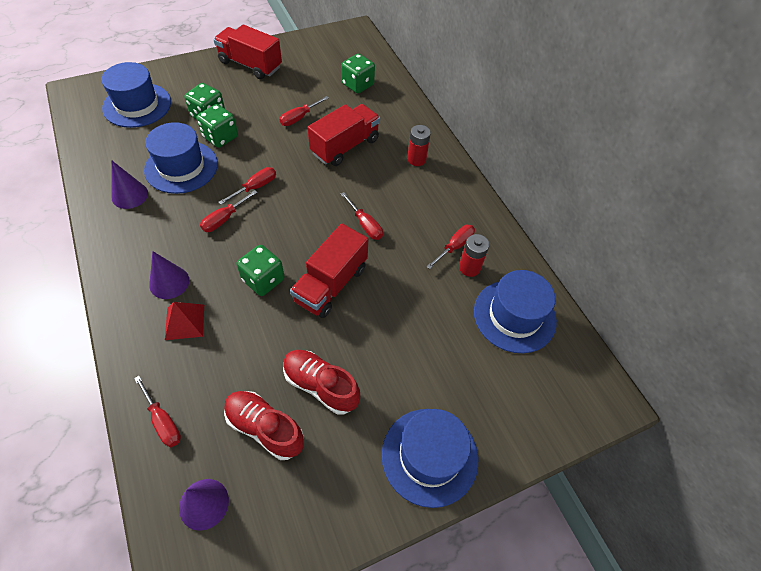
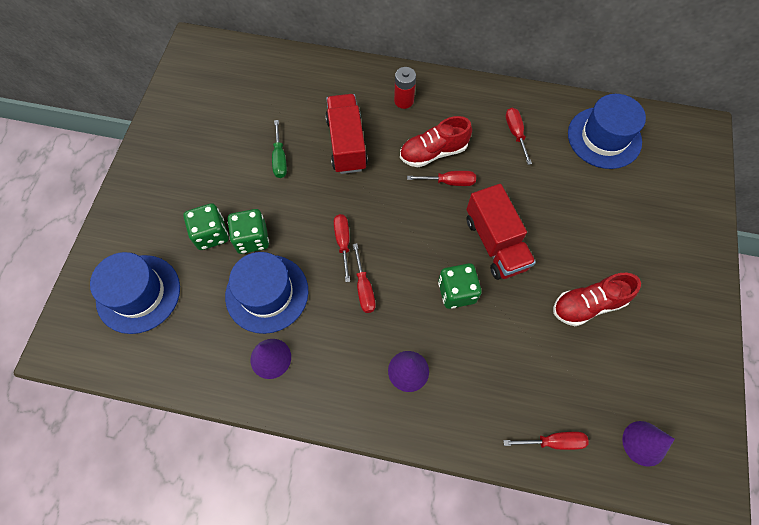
camera: 50 degrees left, 10 degrees up
red pyramid [165,302,204,340] -> none
red truck [213,24,282,79] -> none
red shoe [224,391,304,460] -> red shoe moved to [400,116,472,167]
red screwdriver [279,96,328,126] -> green screwdriver [272,120,287,178]
green dice [341,54,375,94] -> none
blue hat [381,409,478,508] -> none
red battery [459,234,489,277] -> none

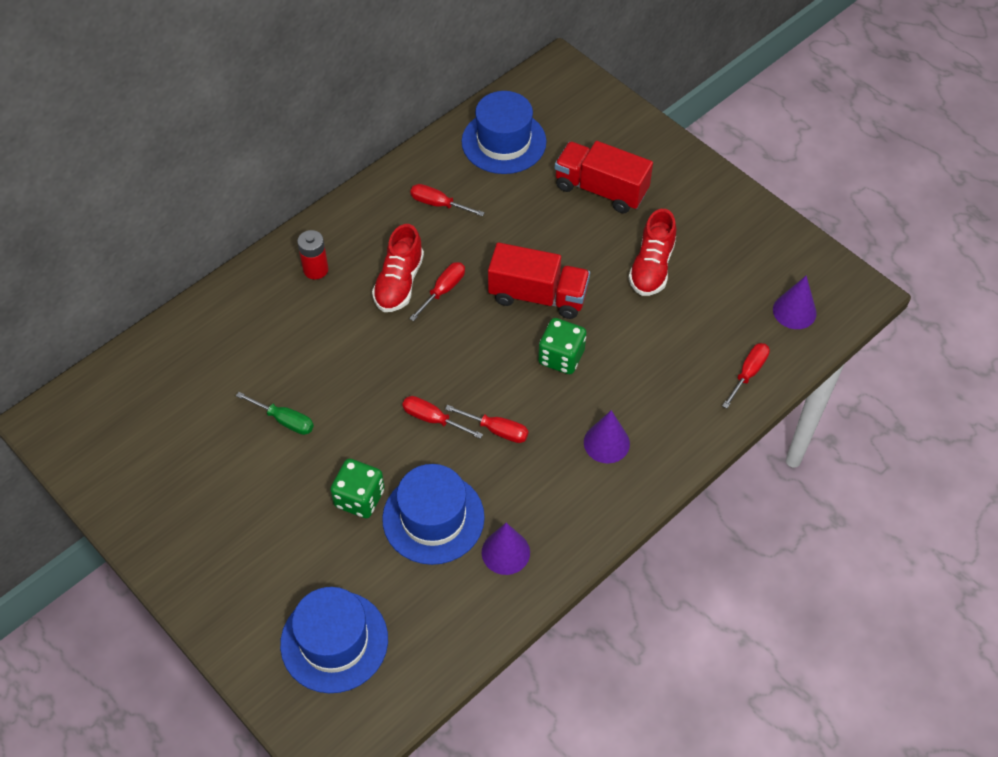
camera: 55 degrees left, 10 degrees down
green dice [183,203,229,250] -> none
red truck [325,94,368,174] -> red truck moved to [555,141,653,213]

